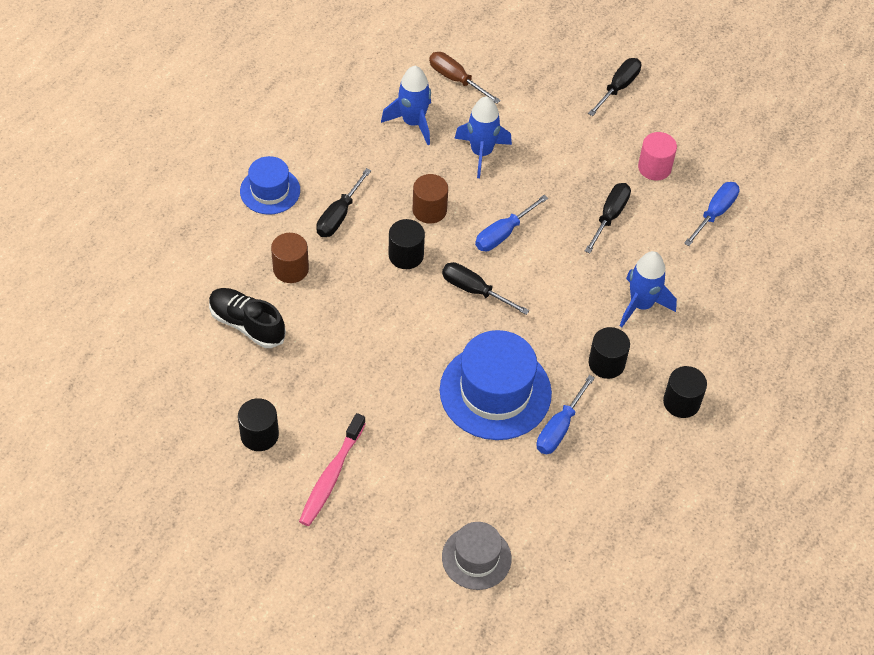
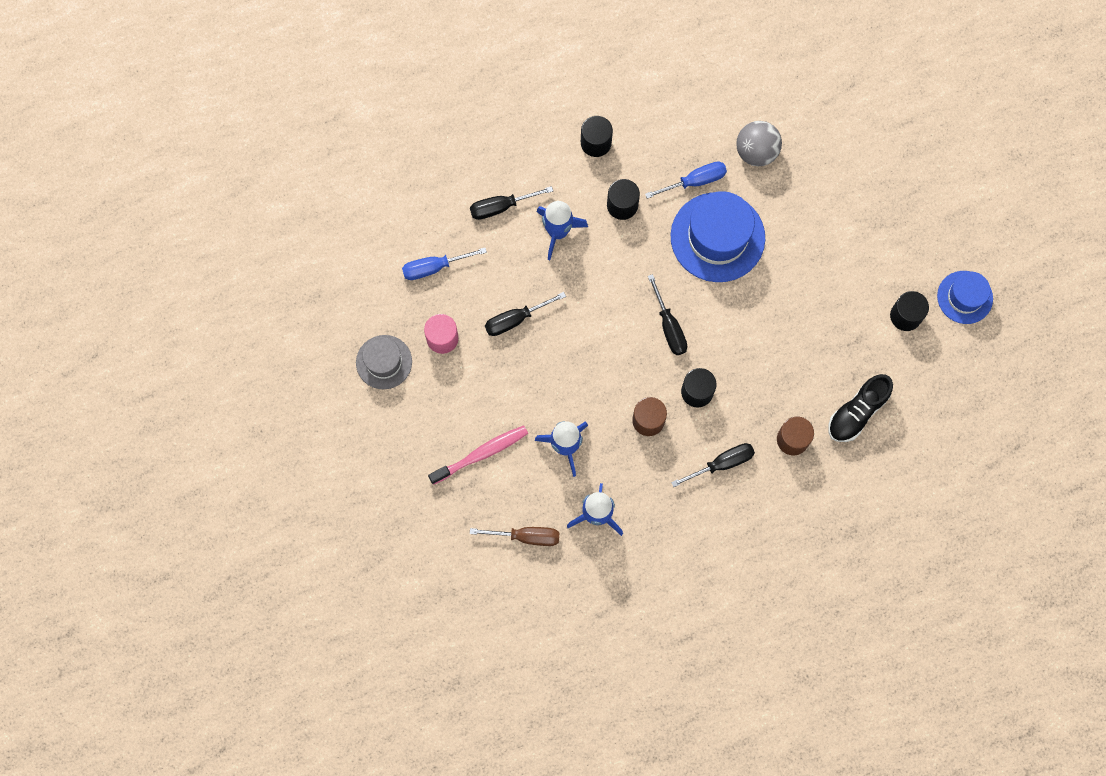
camera: 140 degrees left, 20 degrees up
black shoe [209,288,286,348] -> black shoe turned 60 degrees clockwise [828,374,893,442]
blue hat [240,156,300,215] -> blue hat moved to [937,271,993,324]
pink toothbrush [299,413,366,526] -> pink toothbrush moved to [428,425,528,485]
brown screwdriver [429,52,501,104] -> brown screwdriver turned 75 degrees counterclockwise [470,527,559,546]
grey hat [442,522,512,590] -> grey hat moved to [356,335,412,389]
blue screwdriver [475,195,548,251] -> none
black screwdriver [588,58,641,116] -> black screwdriver moved to [470,186,553,220]
none -> grey ball [736,121,782,166]

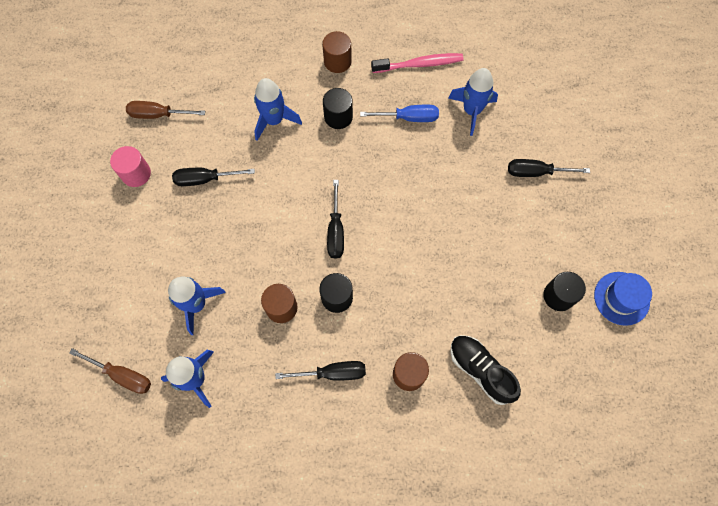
camera: 20 degrees right, 5 degrees down
grey hat [356,335,412,389] -> none
blue screwdriver [402,248,487,280] -> brown screwdriver [126,101,205,119]
pink toothbrush [428,425,528,485] -> pink toothbrush moved to [371,53,464,73]
black screwdriver [470,186,553,220] -> black screwdriver moved to [508,159,590,177]
black cylinder [581,116,613,157] -> brown cylinder [322,31,352,73]
blue hat [671,191,765,282] -> none
grey ball [736,121,782,166] -> blue rocket [448,68,498,136]
black shoe [828,374,893,442] -> black shoe turned 75 degrees clockwise [450,335,521,405]

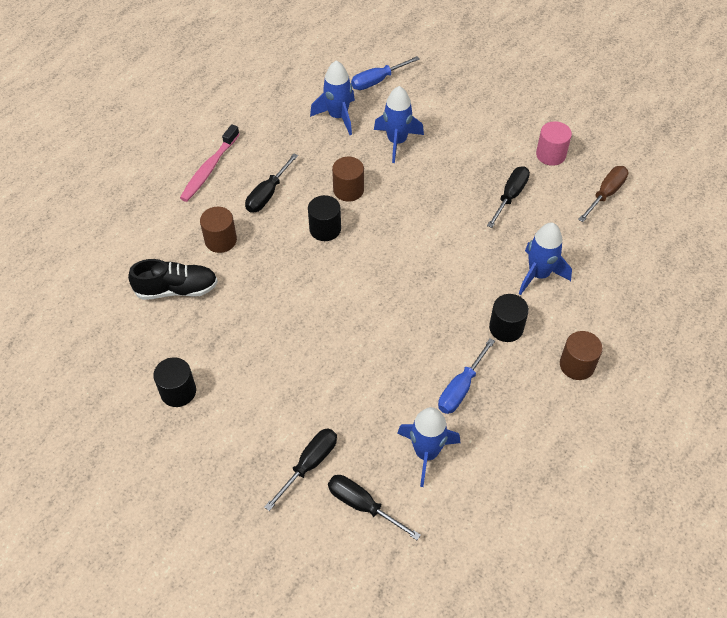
camera: 125 degrees right, 15 degrees down
brown screwdriver [69,348,151,394] -> blue screwdriver [351,56,420,90]
black screwdriver [327,180,344,259] -> black screwdriver moved to [328,475,421,540]
pink toothbrush [371,53,464,73] -> pink toothbrush moved to [180,124,240,202]
blue hat [594,272,652,326] -> none

